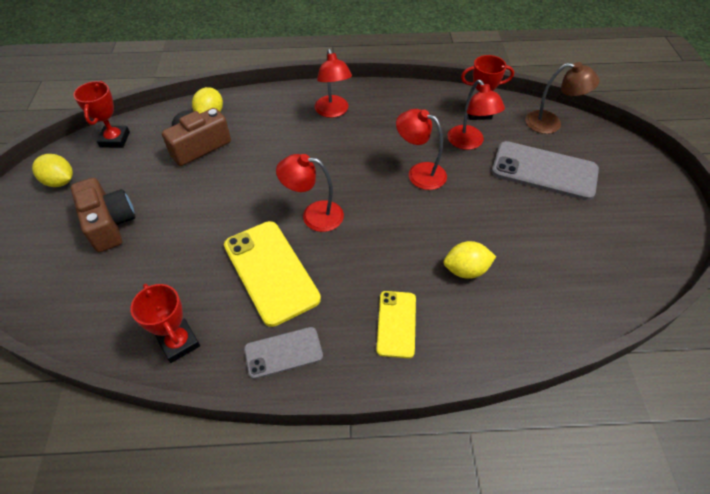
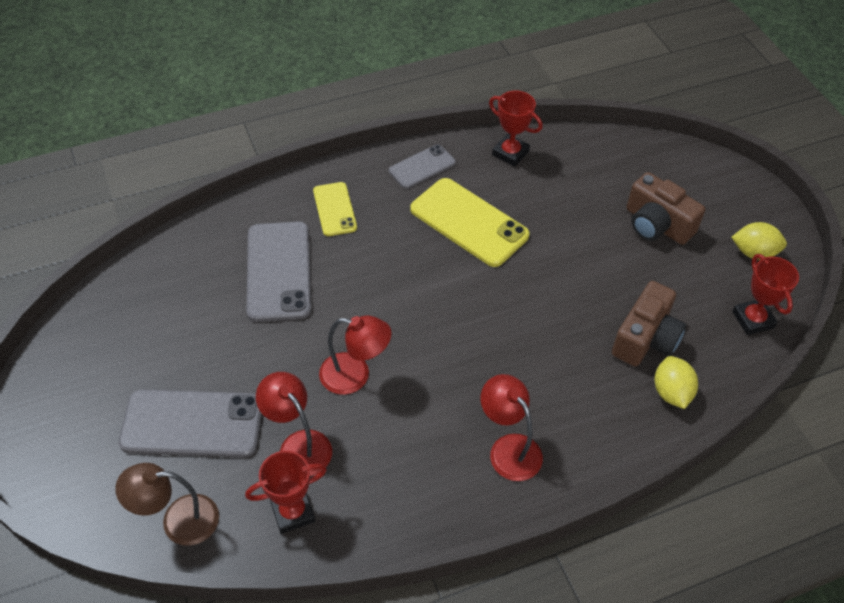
camera: 160 degrees right, 0 degrees up
red lamp [276,154,344,232] -> none
yellow lemon [444,241,496,279] -> grey phone [247,222,311,322]

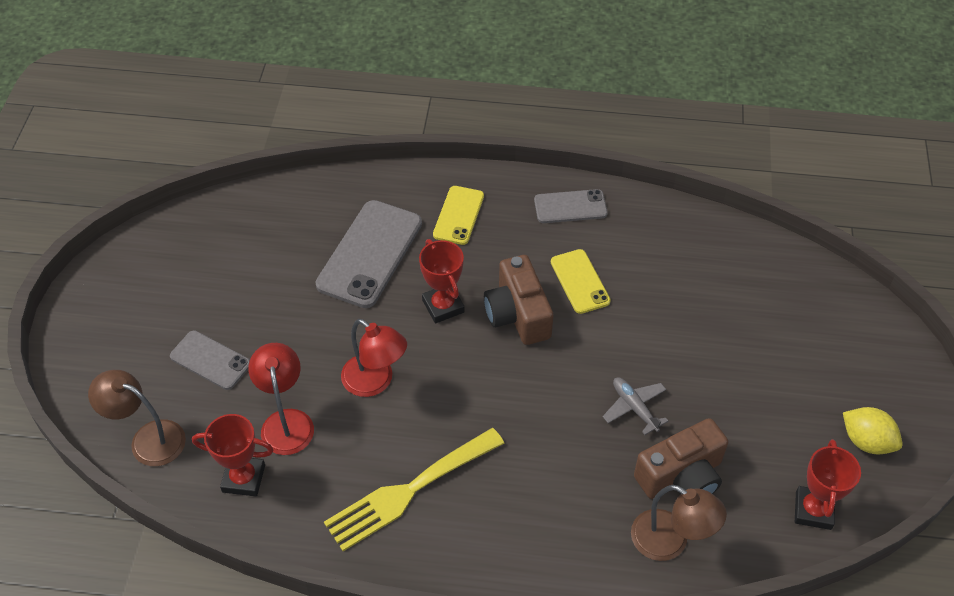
camera: 30 degrees right, 0 degrees up
grey phone [119,389,262,458] -> grey phone [170,331,250,390], size x0.58
yellow phone [410,178,530,267] -> yellow phone [551,249,611,314], size x0.58
red lamp [481,374,543,481] -> none
red trophy [489,90,543,167] -> red trophy moved to [419,239,464,323]
brown camera [627,172,705,245] -> brown camera moved to [484,255,554,345]
yellow lemon [655,356,698,409] -> brown lamp [631,485,727,561]
none -> yellow fork [324,428,504,551]
none -> grey plane [603,377,668,435]

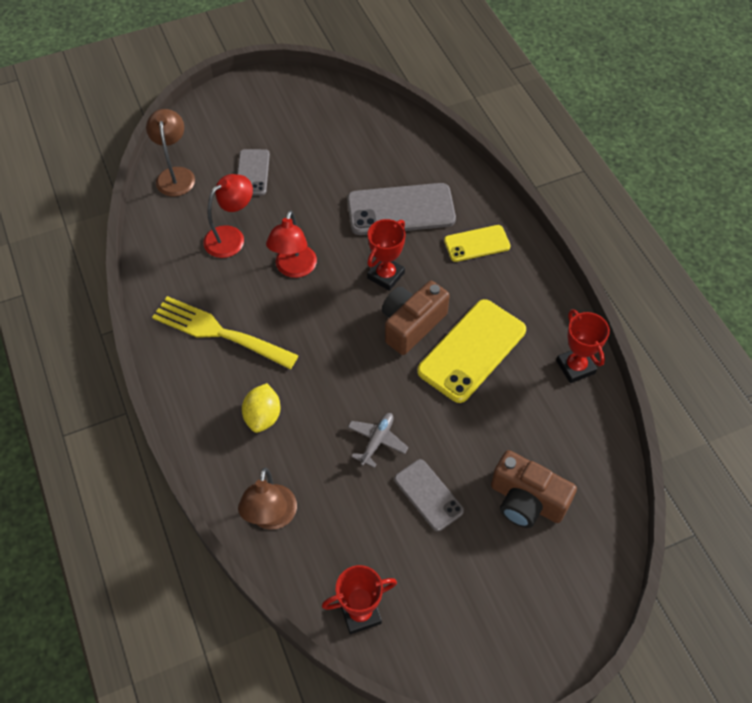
camera: 60 degrees right, 5 degrees up
red trophy [192,414,273,496] -> red trophy moved to [556,309,610,383]
grey phone [534,189,608,223] -> grey phone moved to [394,459,464,531]
yellow phone [551,249,611,314] -> yellow phone [417,299,526,403], size x1.73
brown camera [634,418,728,499] -> brown camera moved to [491,450,577,528]
yellow lemon [843,407,903,454] -> yellow lemon moved to [242,383,281,433]

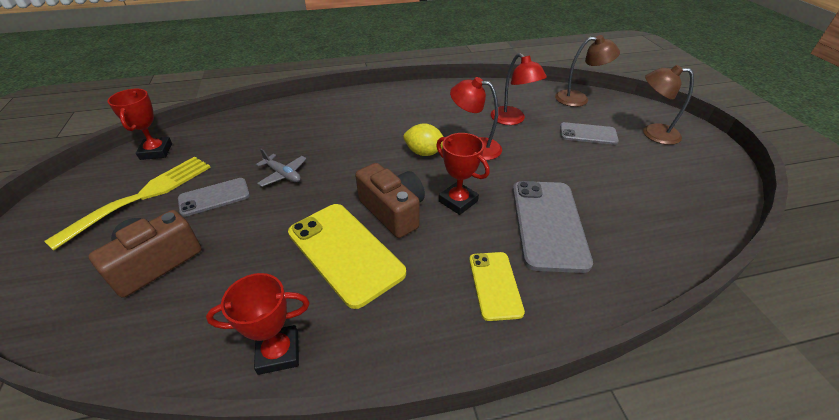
camera: 100 degrees right, 15 degrees down
yellow fork [152,296,299,369] -> yellow fork moved to [44,156,211,250]
brown lamp [238,468,297,530] -> brown lamp moved to [643,65,694,145]
yellow lemon [242,383,281,433] -> yellow lemon moved to [403,123,443,156]

